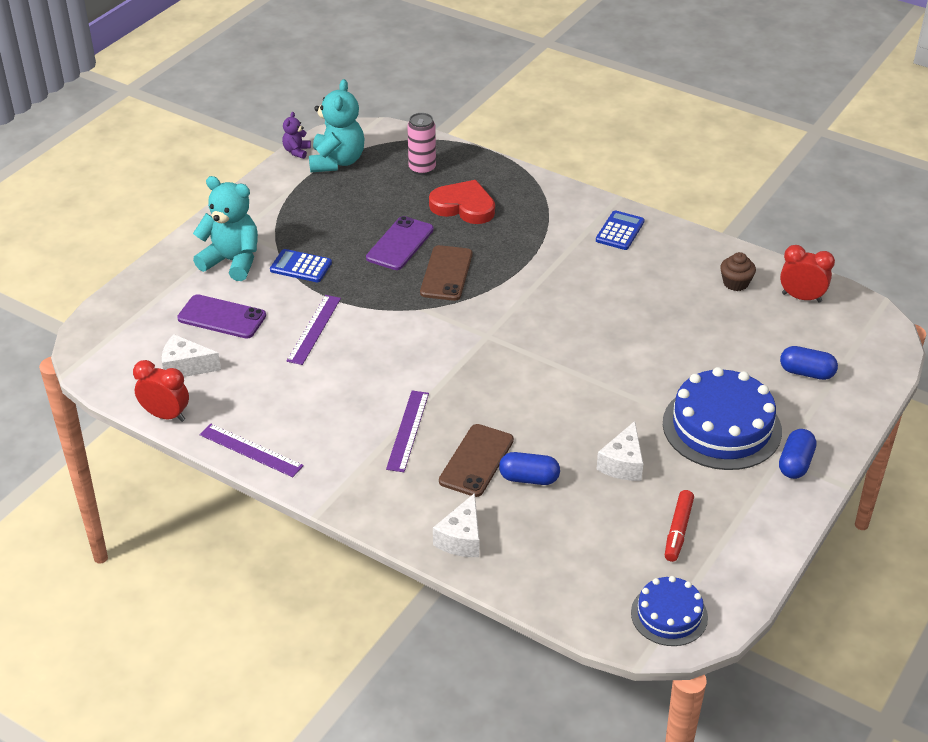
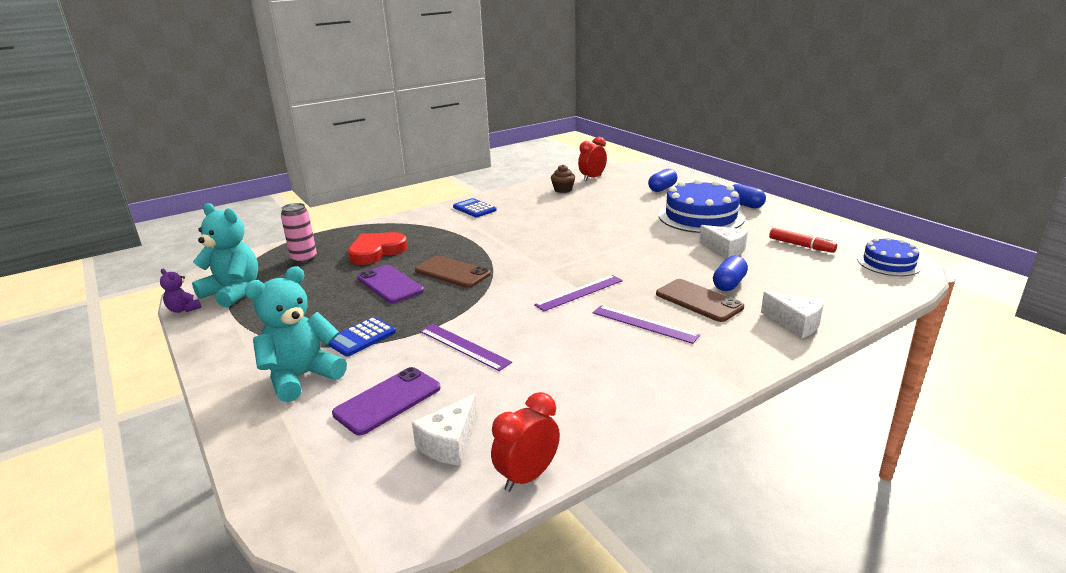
camera: 65 degrees left, 15 degrees down
purple ruler [200,424,304,477] -> purple ruler moved to [534,275,623,311]

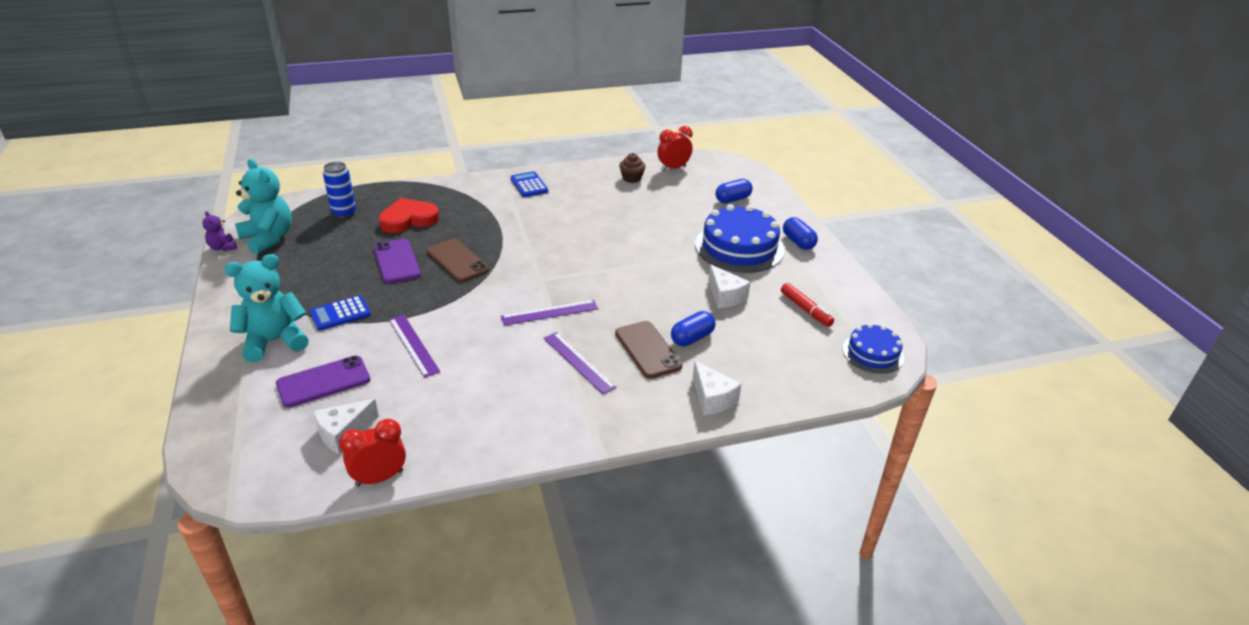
camera: 15 degrees right, 10 degrees up
pink can [281,203,317,263] -> blue can [323,162,356,218]

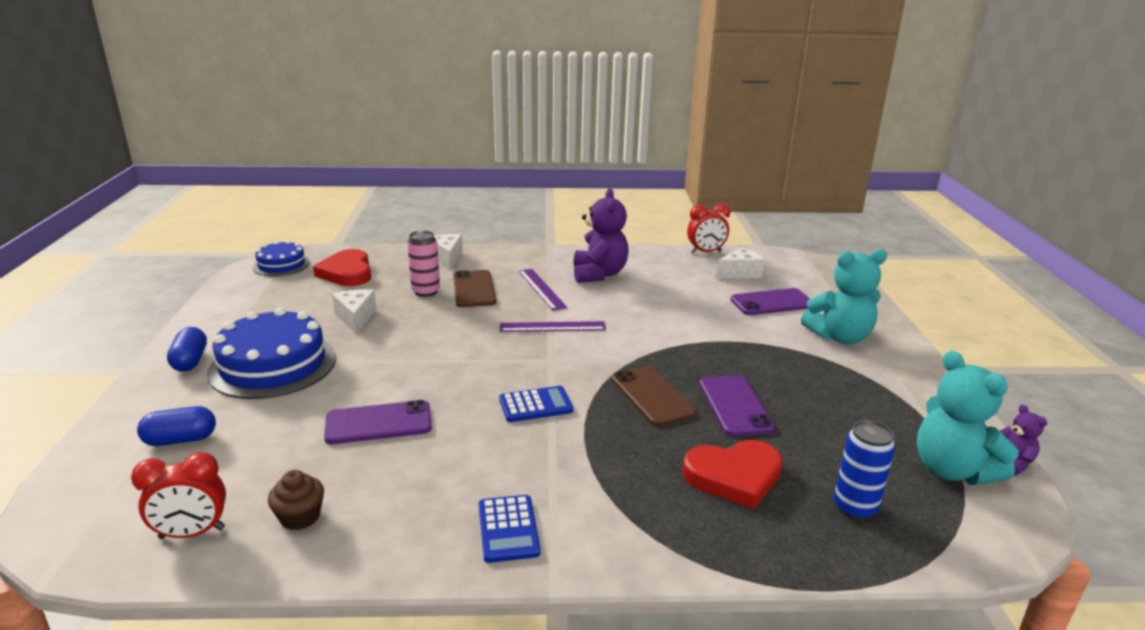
camera: 165 degrees left, 10 degrees down
blue calculator [310,295,371,330] -> blue calculator moved to [499,386,573,422]
purple ruler [389,315,440,378] -> none
blue capsule [671,311,715,346] -> pink can [407,230,440,297]
red marker [781,283,834,327] -> none
none -> red heart [313,249,371,286]
none -> purple phone [324,400,432,444]
none -> purple teddy bear [573,188,629,283]

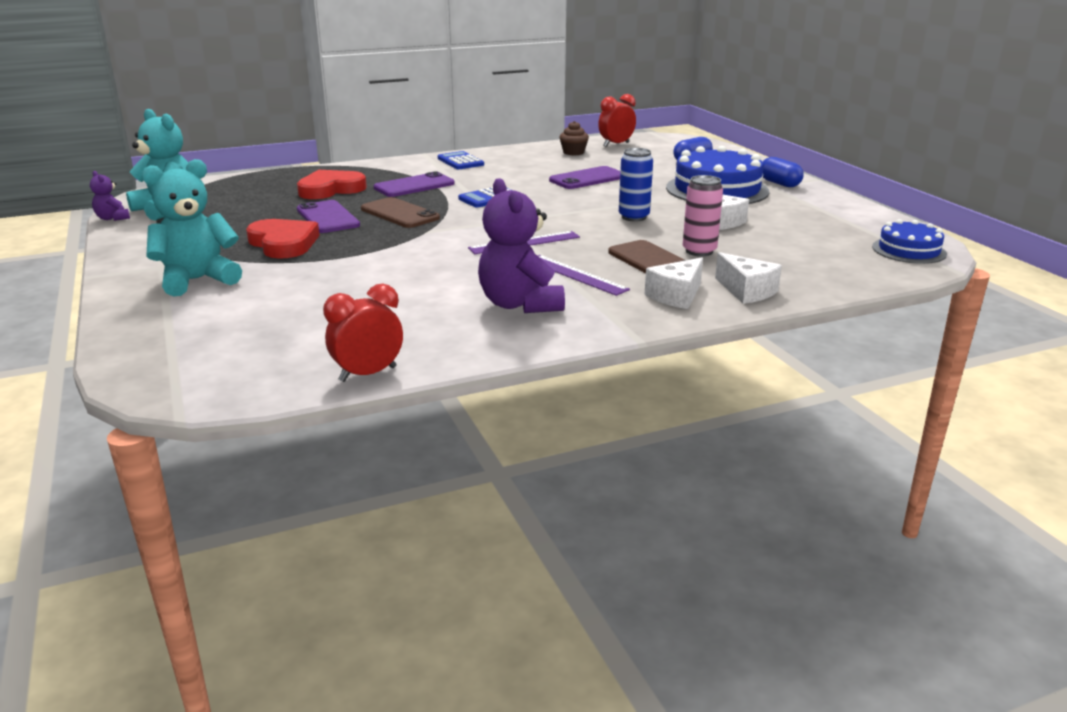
camera: 160 degrees right, 0 degrees up
red heart [313,249,371,286] -> red heart moved to [246,219,320,259]
white cheese [716,247,764,279] -> white cheese moved to [644,258,703,309]
purple phone [730,288,810,315] -> purple phone moved to [374,171,455,197]
blue can [834,420,895,520] -> blue can moved to [619,148,653,221]

